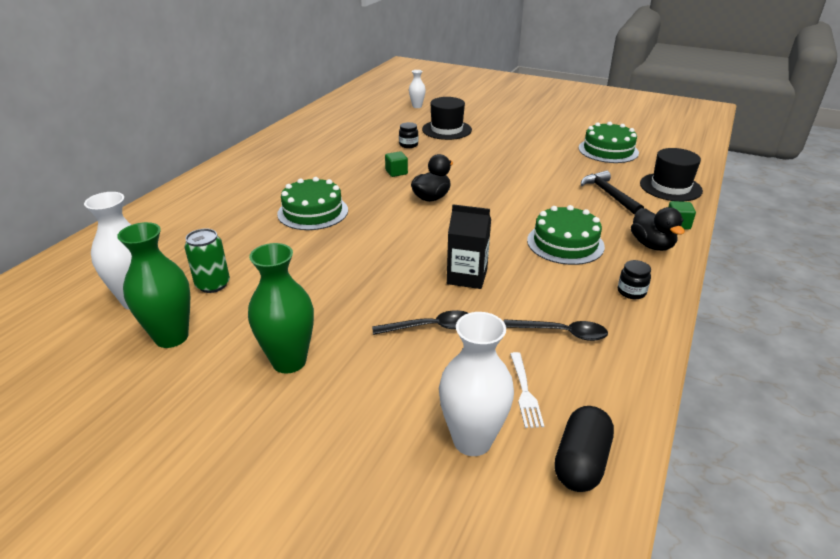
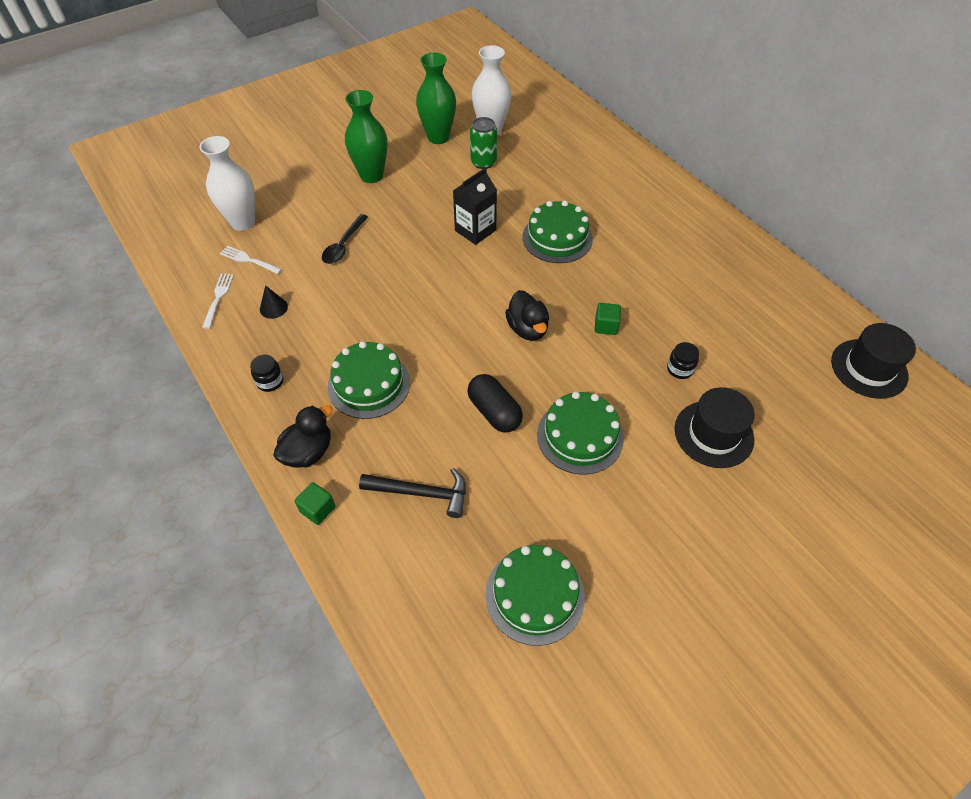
camera: 120 degrees right, 20 degrees up
white vase [409,70,426,108] -> none
black carton [447,204,491,289] -> black carton moved to [453,168,497,245]
black spoon [503,319,608,341] -> black cone [260,285,288,319]
black capsule [554,406,614,492] -> black capsule moved to [467,374,523,432]
black duck [631,207,685,251] -> black duck turned 120 degrees clockwise [273,405,333,468]
black hat [640,148,703,201] -> black hat moved to [831,323,916,399]
none -> white fork [202,274,234,329]
none -> green cake [537,391,624,475]

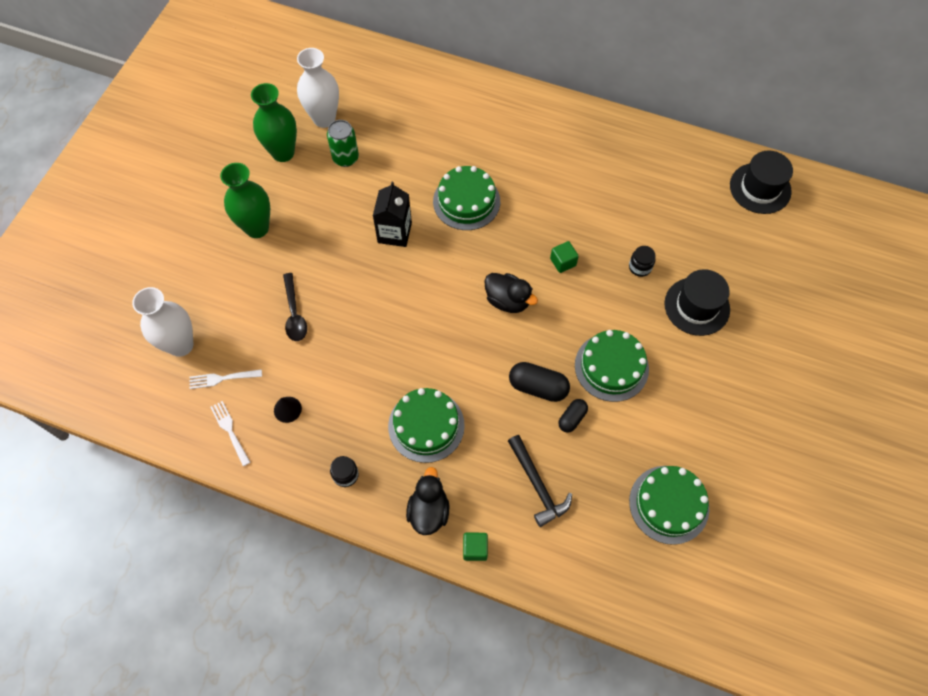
camera: 35 degrees left, 10 degrees up
black hammer [359,468,466,518] -> black hammer turned 90 degrees clockwise [508,435,572,527]
none -> black capsule [558,399,588,433]

